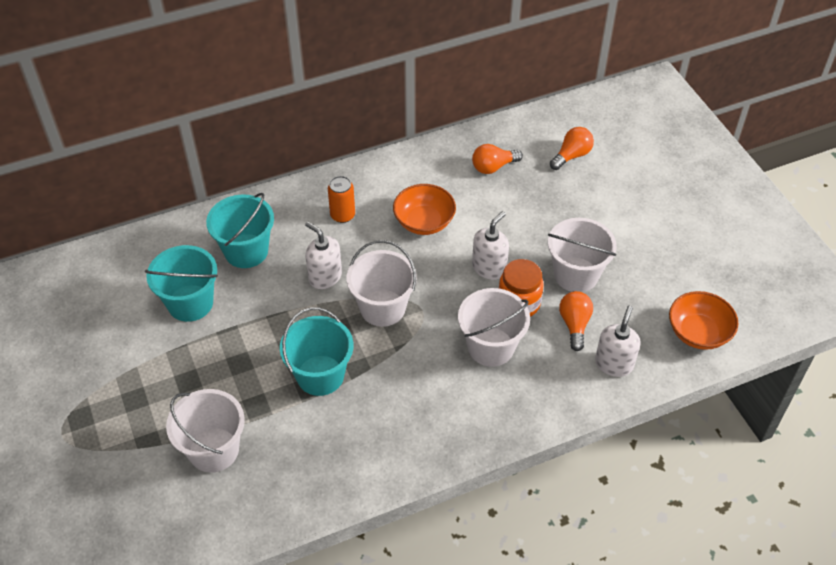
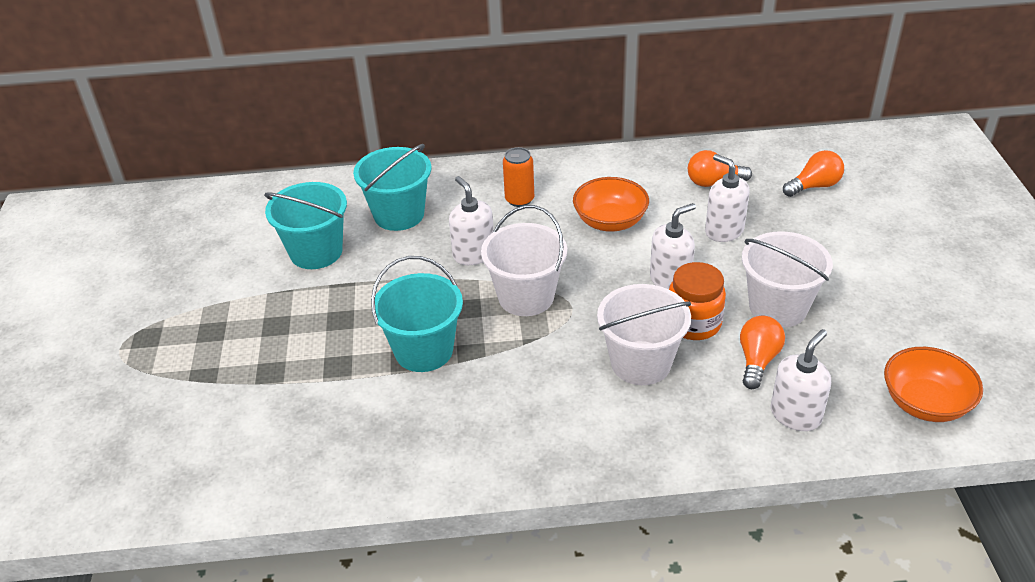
camera: 20 degrees right, 10 degrees down
white bucket [166,389,245,473] -> none
none -> white soap dispenser [705,154,750,242]

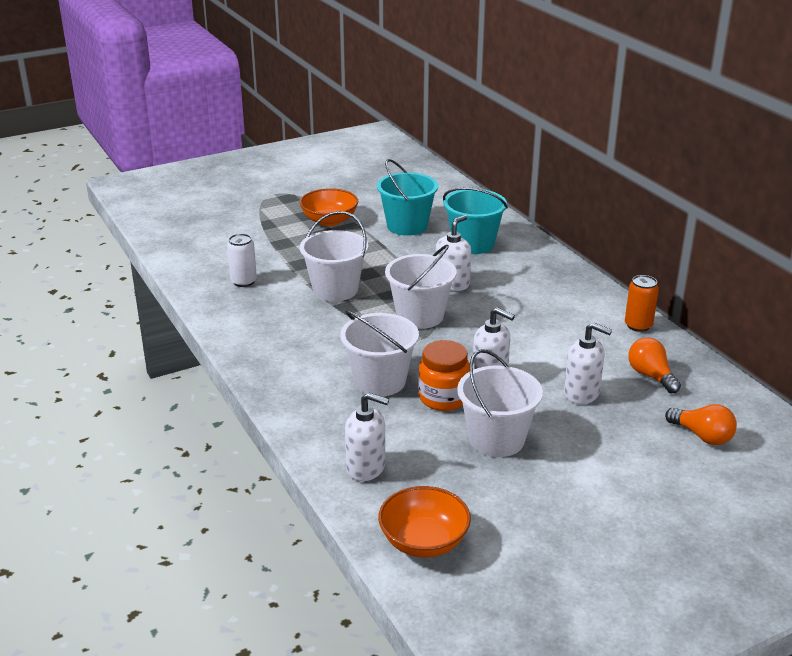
camera: 65 degrees right, 10 degrees down
turquoise bucket [371,256,463,372] -> white bucket [300,211,368,302]
orange can [503,147,534,207] -> orange can moved to [625,275,659,332]
orange bowl [573,177,649,232] -> orange bowl moved to [300,188,358,226]
white soap dispenser [705,154,750,242] -> white soap dispenser turned 90 degrees clockwise [564,322,612,404]
orange light bulb [740,316,785,389] -> none
none -> white can [227,234,257,287]

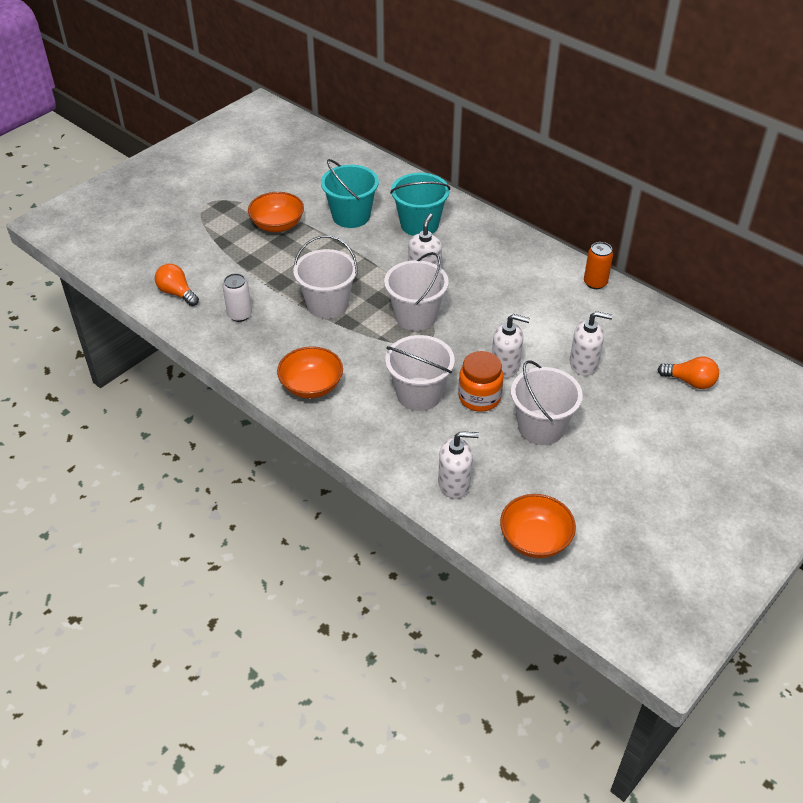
camera: 20 degrees left, 15 degrees up
orange light bulb [628,337,681,394] -> orange light bulb moved to [155,264,199,306]
none -> orange bowl [277,346,343,399]

